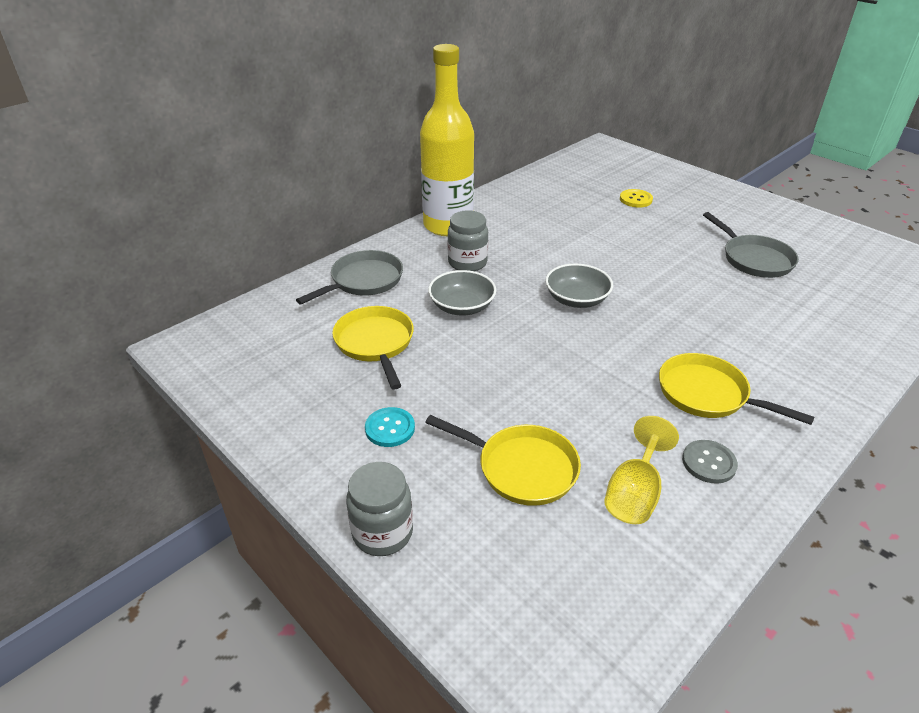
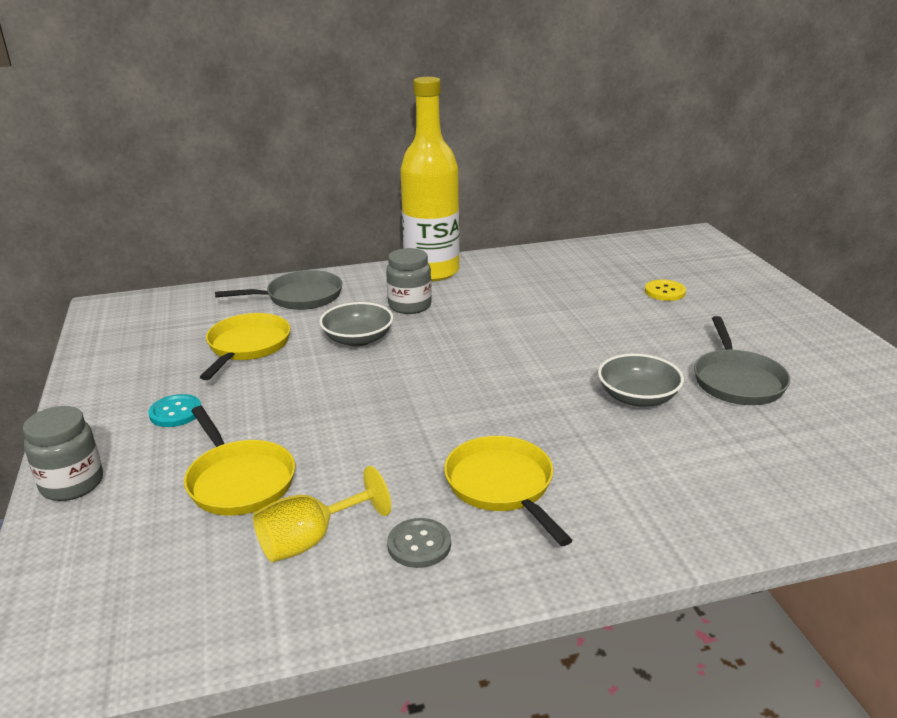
camera: 30 degrees right, 10 degrees down
grey bowl [545,264,613,308] -> grey bowl moved to [598,354,684,407]

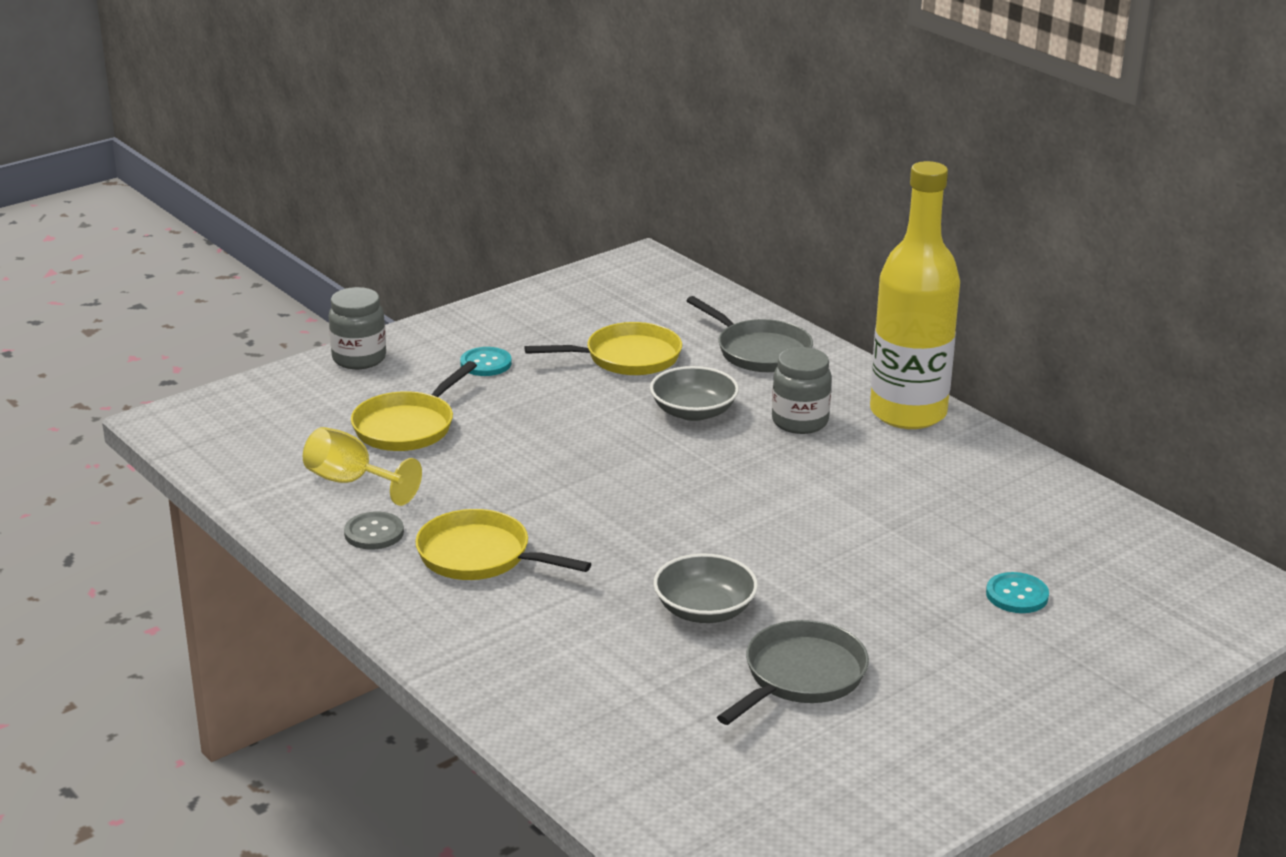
camera: 65 degrees right, 0 degrees up
yellow pan [444,436,572,546] -> yellow pan turned 105 degrees counterclockwise [415,509,591,580]
yellow button [645,280,686,301] -> turquoise button [986,572,1049,613]
grey pan [694,316,791,405] -> grey pan turned 150 degrees clockwise [717,620,869,725]

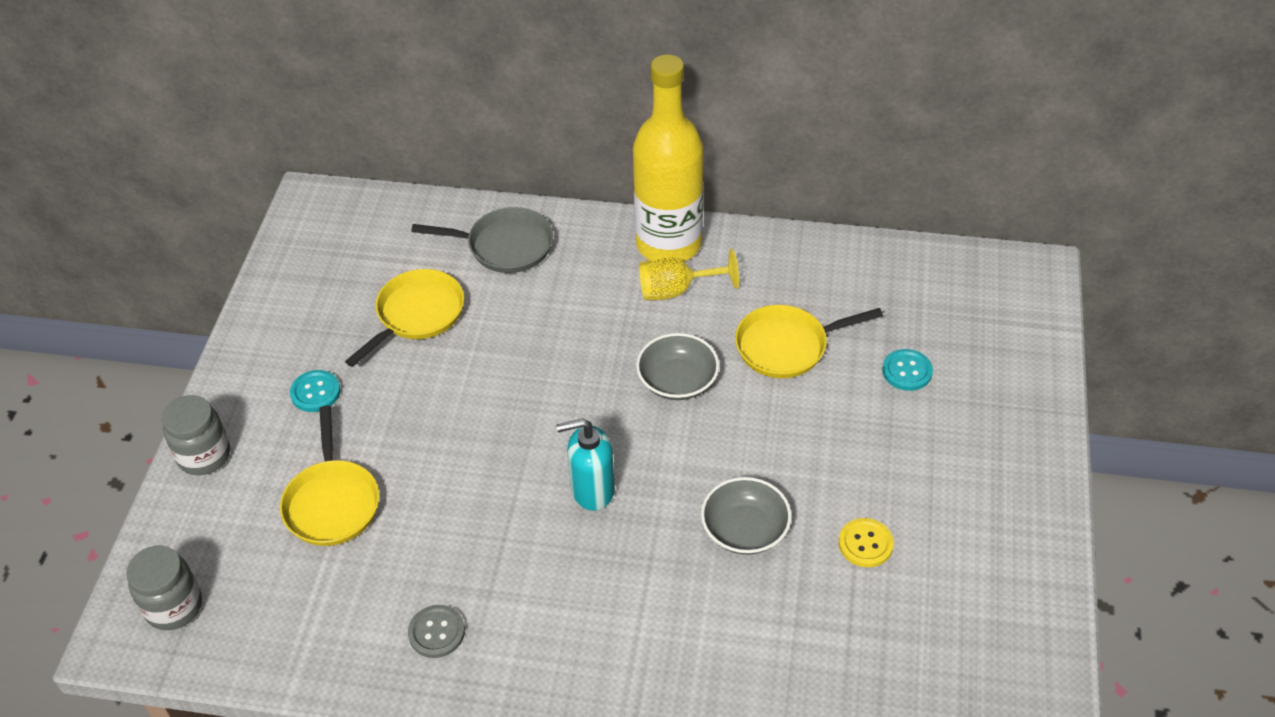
camera: 40 degrees left, 20 degrees up
yellow goblet [303,427,422,506] -> yellow goblet moved to [639,249,739,300]
yellow pan [415,509,591,580] -> yellow pan moved to [735,305,883,378]
grey bowl [650,366,739,421] -> grey bowl moved to [636,333,719,400]
grey pan [717,620,869,725] -> yellow button [839,518,894,567]
grey jar [772,347,832,434] -> grey jar moved to [126,545,202,630]
none -> turquoise soap dispenser [556,418,615,511]

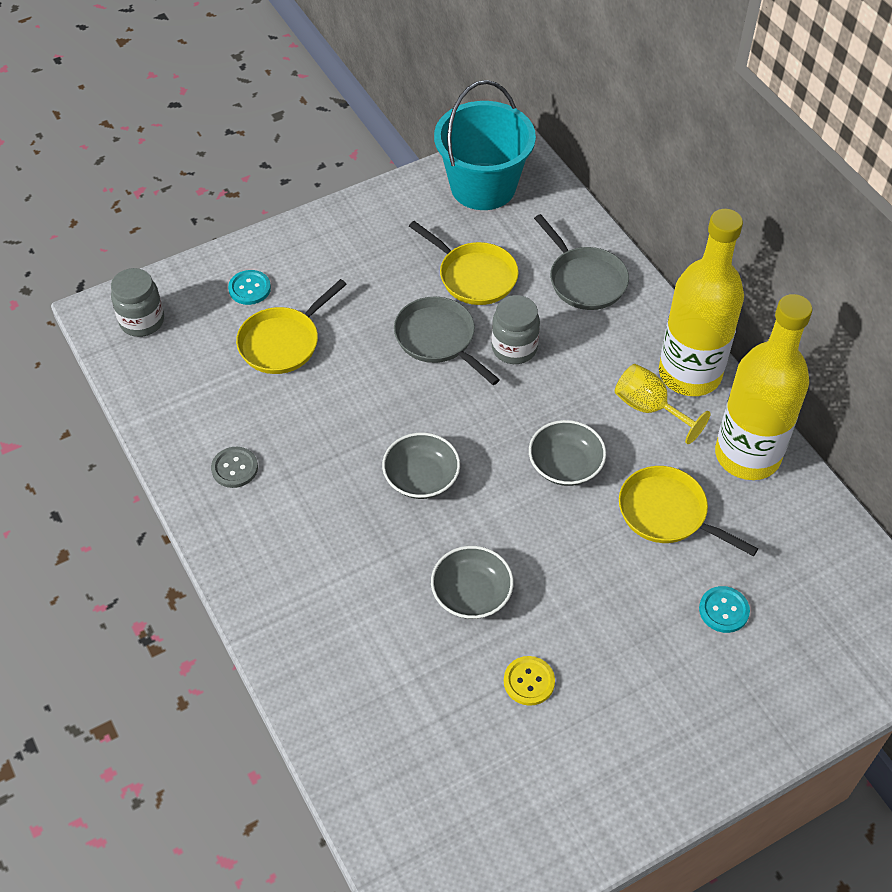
camera: 50 degrees right, 5 degrees up
grey jar [162,395,230,475] -> grey jar moved to [492,295,540,364]
turquoise button [290,370,340,412] -> turquoise button moved to [228,270,271,305]
yellow pan [345,269,464,367] -> yellow pan turned 45 degrees clockwise [409,221,519,305]
turquoise soap dispenser [556,418,615,511] -> grey bowl [382,432,460,499]
none -> grey pan [394,297,500,385]
none -> turquoise bucket [434,80,536,210]
none -> yellow bottle [715,294,812,480]

